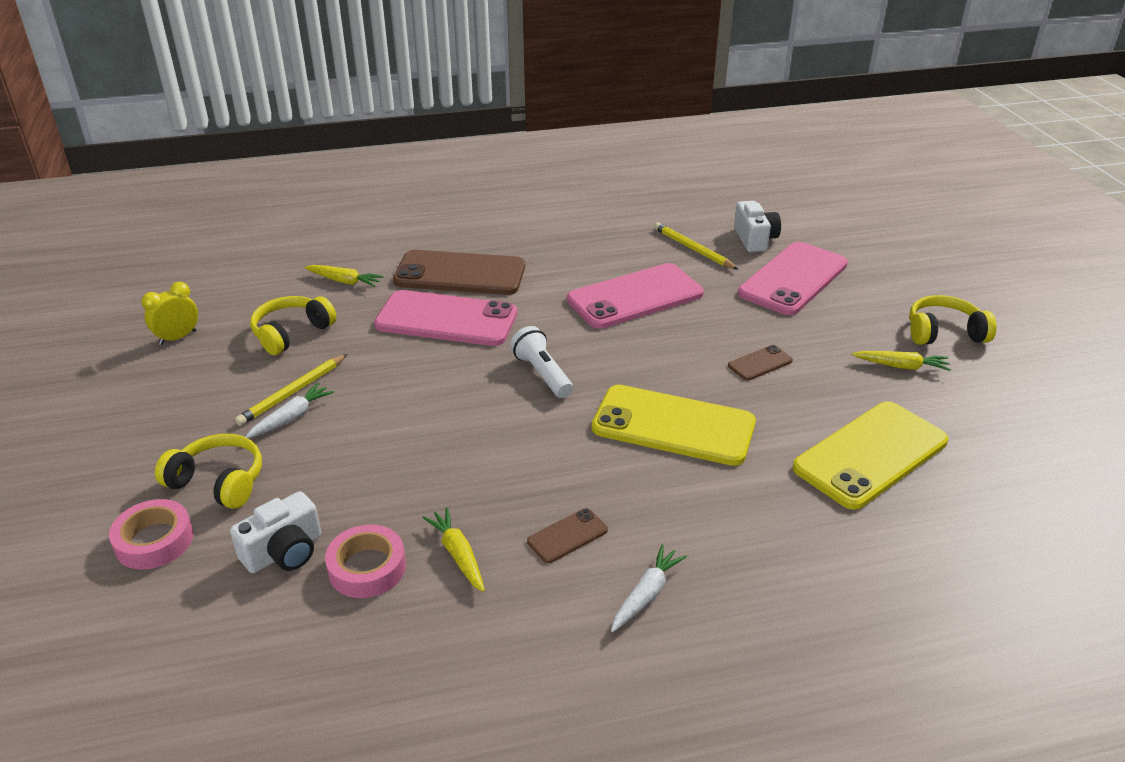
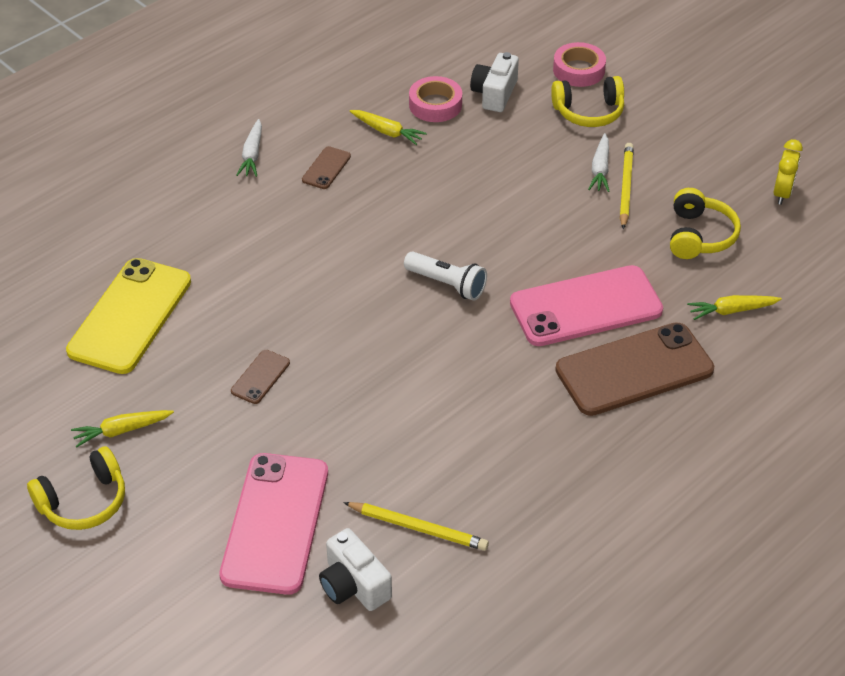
camera: 150 degrees right, 10 degrees up
pink phone [567,263,704,329] -> none
yellow phone [592,385,756,466] -> none

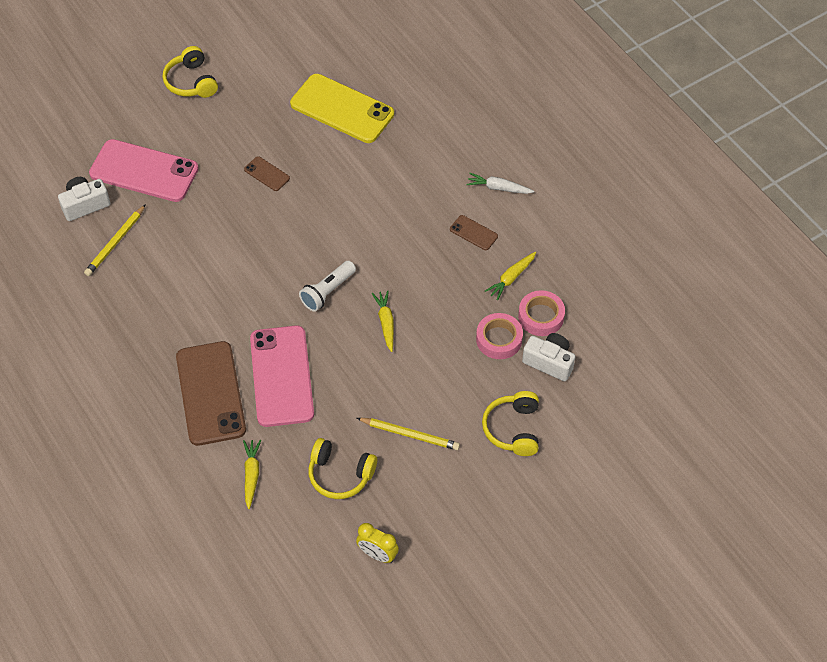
camera: 100 degrees right, 10 degrees up
yellow carrot [71,410,174,448] -> yellow carrot moved to [372,291,394,352]
pink tape [553,42,606,87] -> pink tape moved to [476,313,523,359]
white carrot [588,133,610,192] -> none

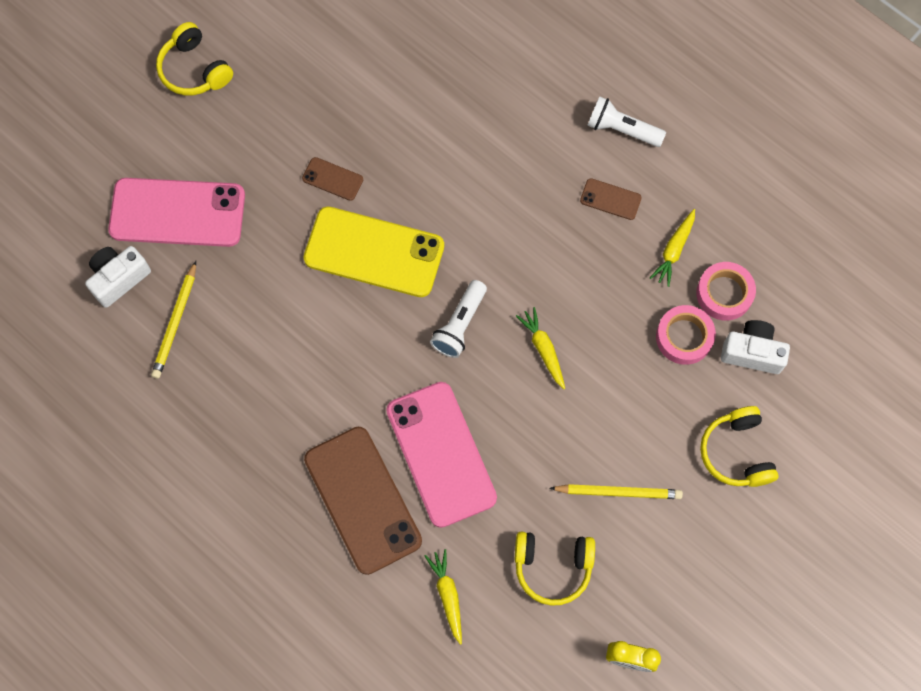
camera: 15 degrees left, 15 degrees up
yellow phone [290,74,394,143] -> yellow phone moved to [304,207,444,297]
white carrot [466,173,534,194] -> white flashlight [587,96,666,147]

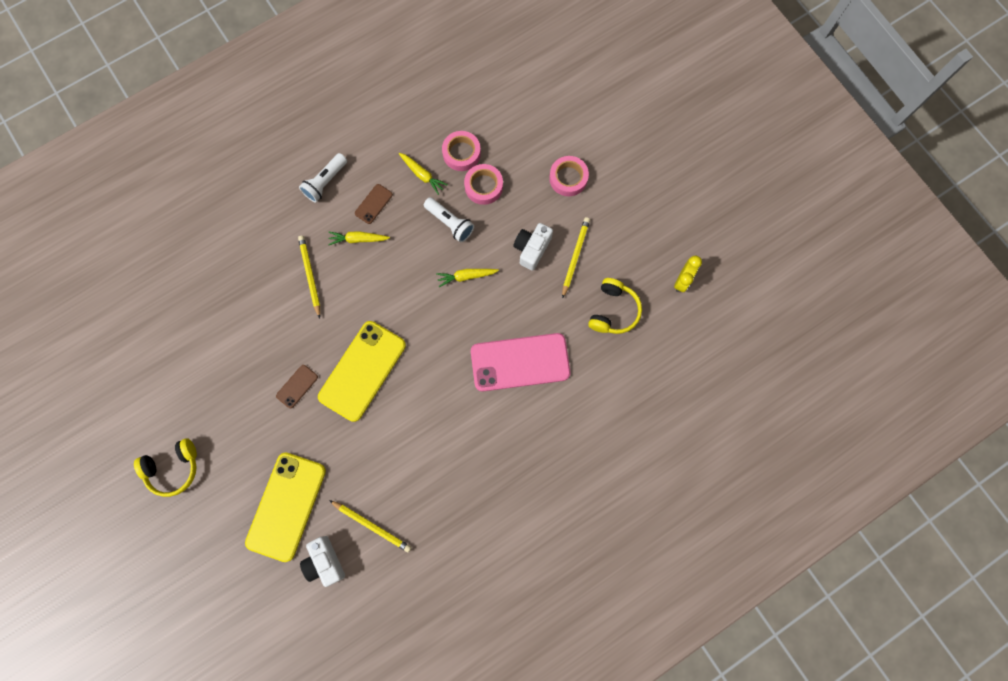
camera: 75 degrees left, 5 degrees up
pink phone [108,178,245,247] -> yellow phone [245,453,326,562]
brown phone [304,427,422,575] -> none
yellow carrot [425,549,462,645] -> yellow carrot moved to [328,231,390,245]
white flashlight [430,280,487,358] -> white flashlight moved to [424,197,474,242]
yellow headphones [700,406,779,487] -> pink tape [549,156,589,196]
white camera [721,320,790,374] -> white camera moved to [513,223,553,271]
none -> yellow pencil [298,236,320,318]

